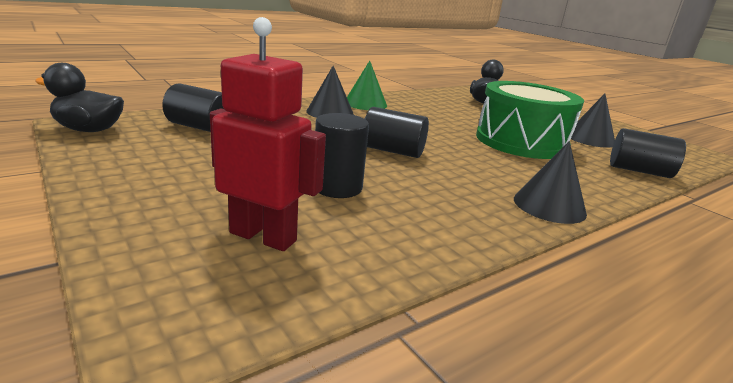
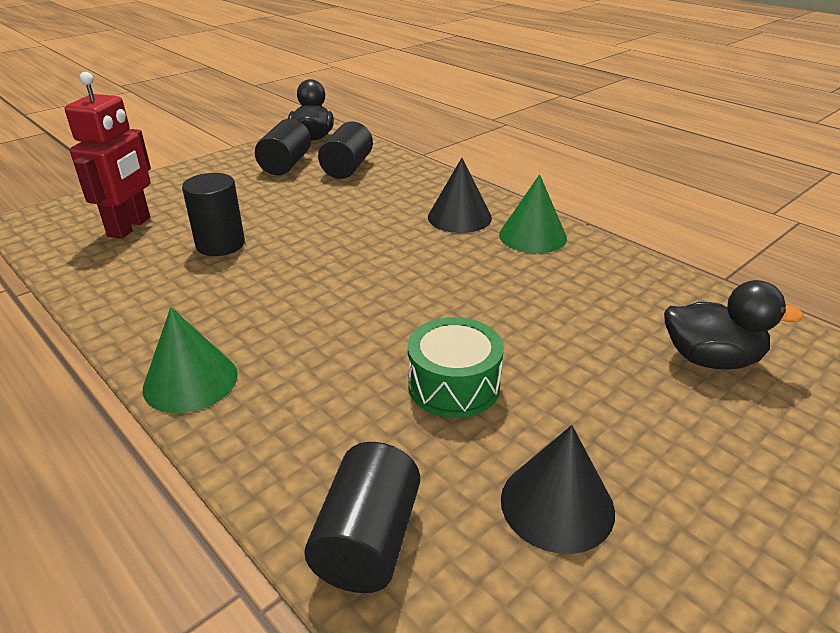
camera: 85 degrees right, 10 degrees up
black cylinder [365,107,429,158] -> black cylinder moved to [255,119,311,175]
green drum [476,81,584,159] -> green drum [408,317,504,418], size x0.56
black cone [514,141,587,224] -> green cone [143,307,238,413]

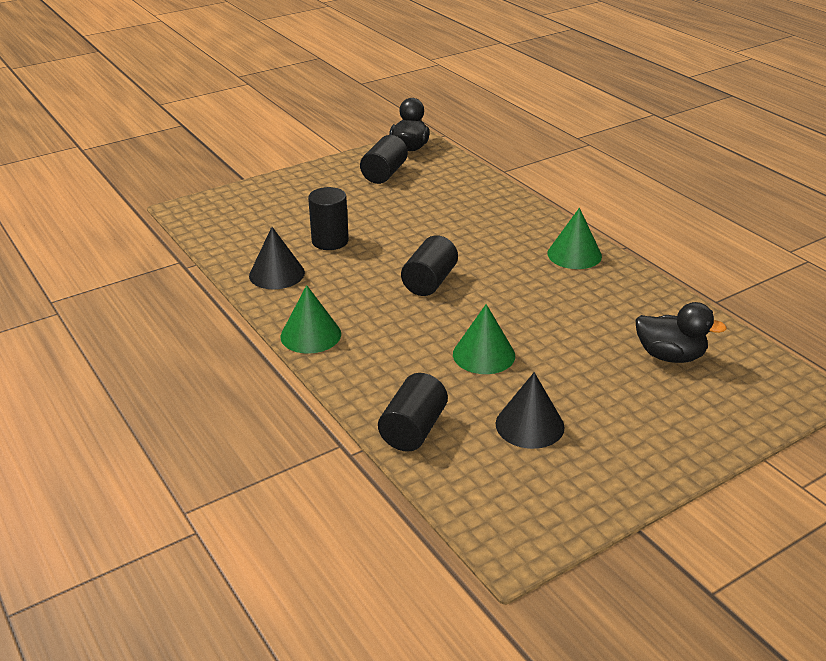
camera: 10 degrees right, 0 degrees up
red robot [65,72,151,239] -> none
black cylinder [318,121,373,179] -> black cylinder moved to [401,235,458,296]
green drum [408,317,504,418] -> green cone [453,304,515,374]
black cone [428,158,492,233] -> black cone moved to [249,227,305,289]

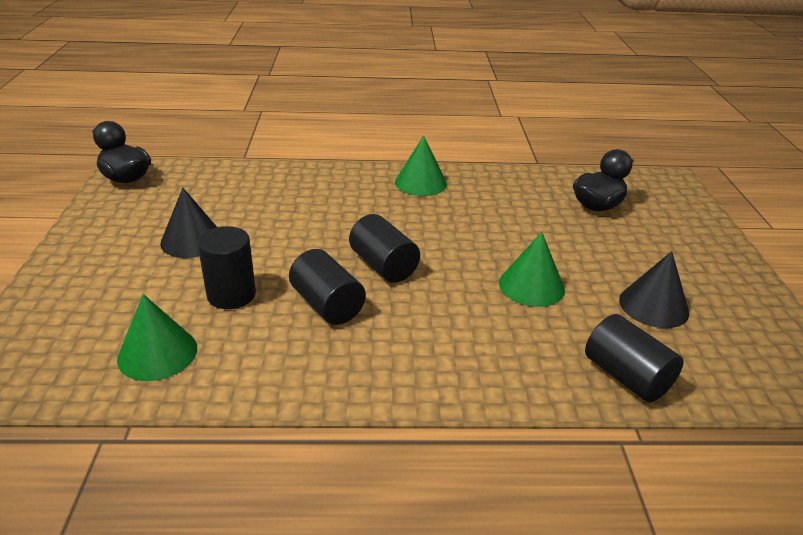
camera: 60 degrees left, 0 degrees up
black cone [249,227,305,289] -> black cone moved to [160,188,217,258]
green cone [281,285,341,354] -> green cone moved to [117,294,197,381]
black cylinder [360,135,408,184] -> black cylinder moved to [289,249,366,325]

